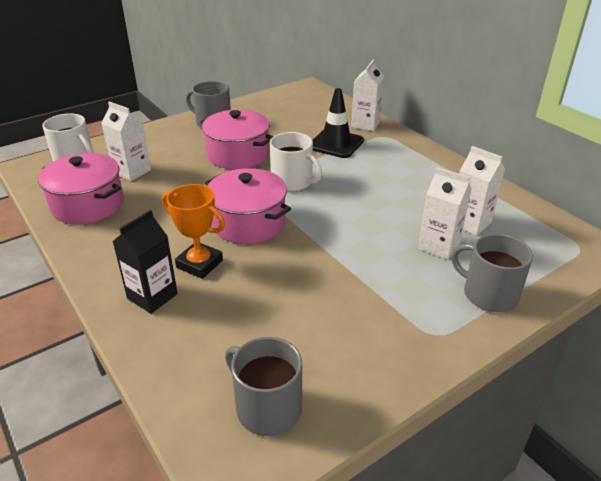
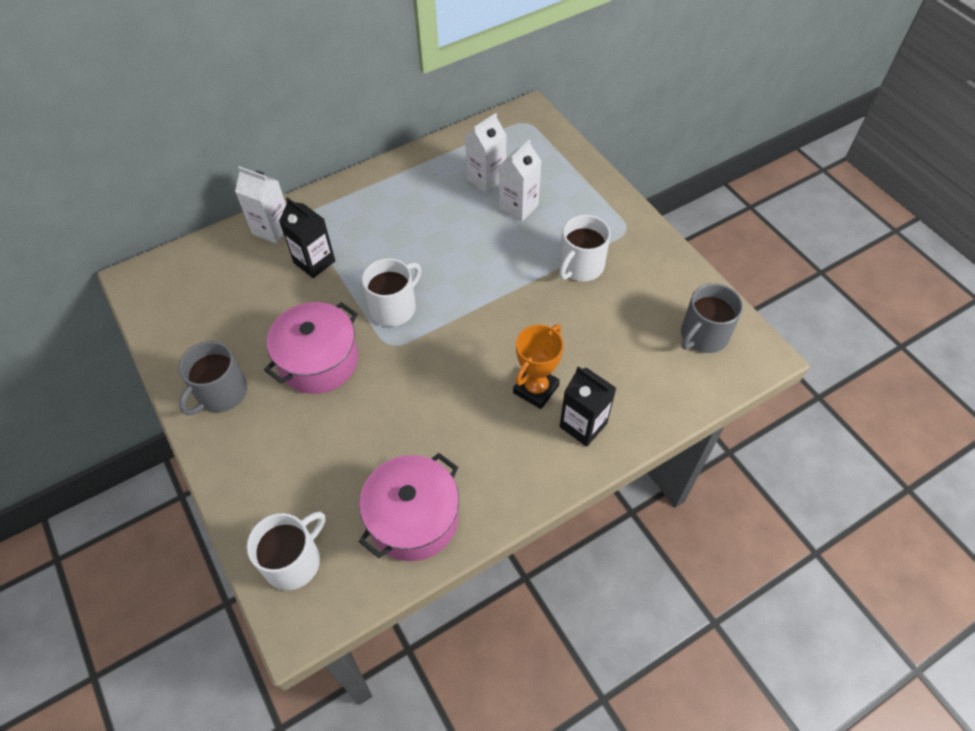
camera: 85 degrees left, 20 degrees up
white carton [101,101,151,181] -> none
pink pot [205,168,291,244] -> none
black traffic cone [312,88,364,158] -> black carton [279,197,335,278]
grey mug [451,234,533,312] -> none
none -> white mug [559,214,610,281]

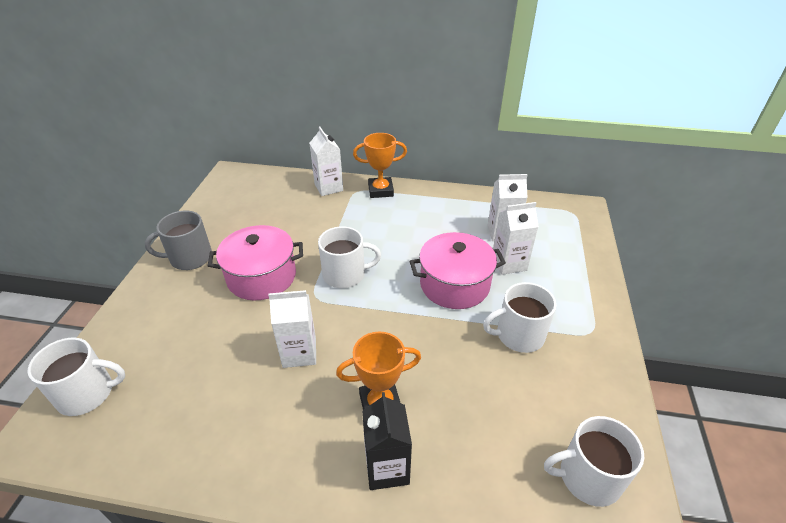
camera: 40 degrees right, 15 degrees down
black carton [279,197,335,278] -> none
pink pot [359,453,459,561] -> pink pot moved to [409,232,506,309]
grey mug [681,283,743,353] -> white mug [544,416,644,507]
none -> white carton [268,290,316,368]
none -> orange trophy [353,133,407,198]

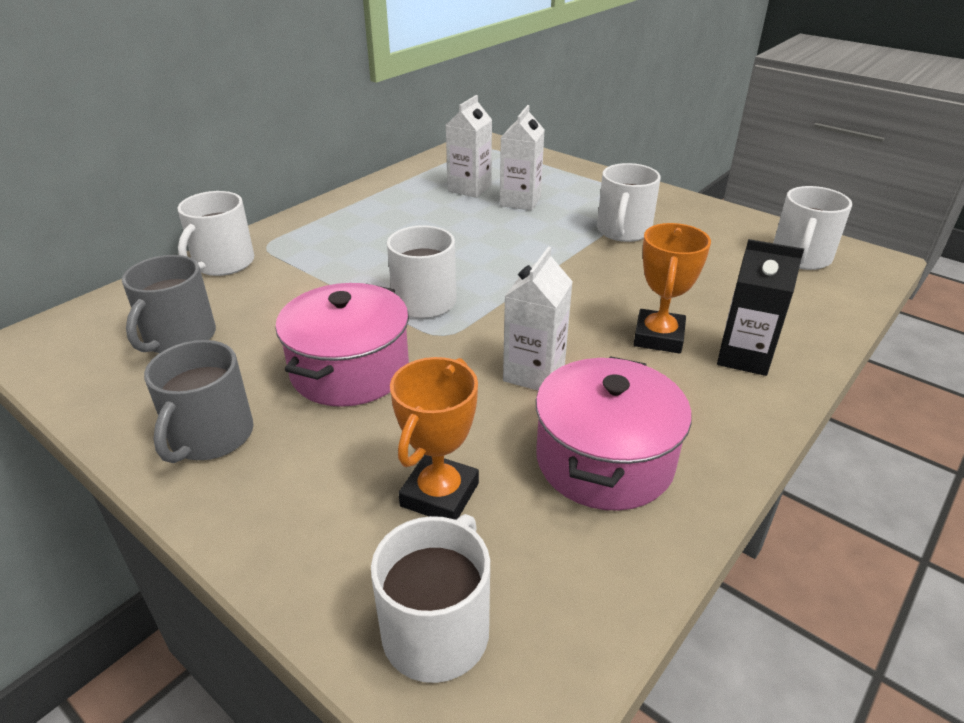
camera: 60 degrees left, 5 degrees down
white carton [309,127,343,196] -> white mug [177,191,254,276]
orange trophy [353,133,407,198] -> orange trophy moved to [390,357,479,520]
pink pot [409,232,506,309] -> pink pot moved to [536,356,692,511]
none -> grey mug [122,255,216,353]

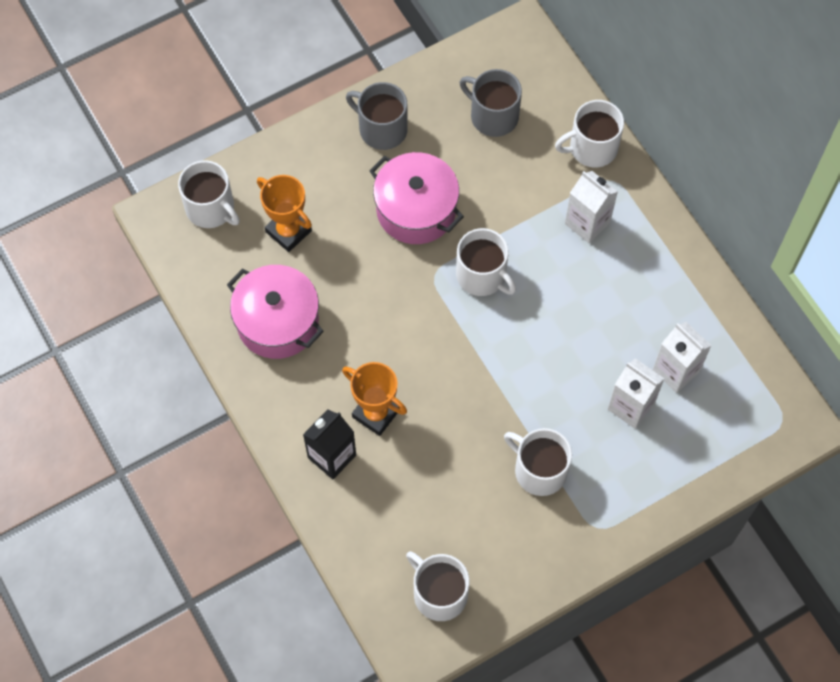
camera: 110 degrees right, 30 degrees up
white mug [177,191,254,276] -> white mug turned 60 degrees counterclockwise [555,100,624,168]
white carton [503,247,573,391] -> white carton moved to [565,171,618,243]

